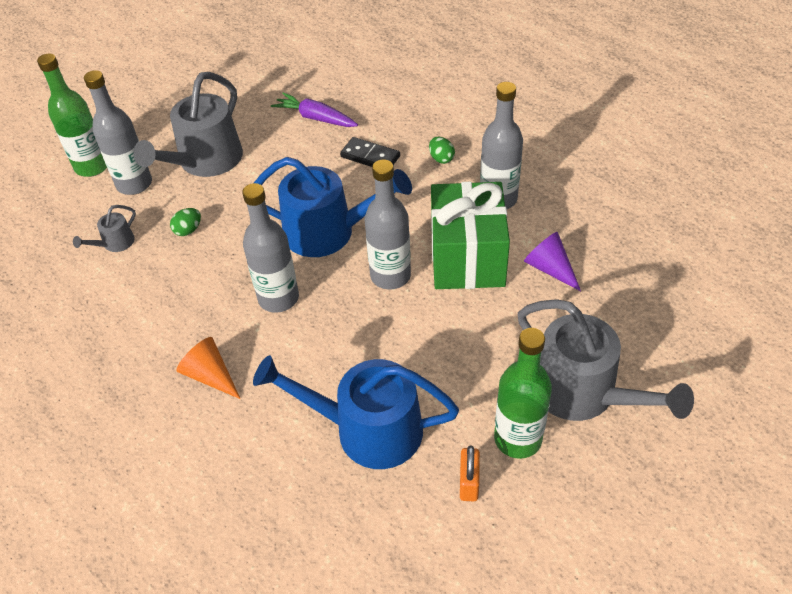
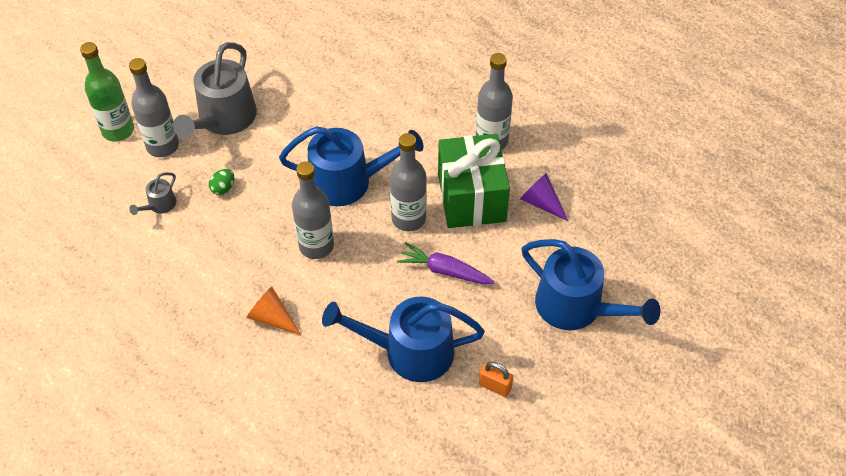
camera: 10 degrees left, 5 degrees up
purple carrot [271,92,358,127] -> purple carrot moved to [397,242,495,284]
black domino [340,137,400,167] -> none
green egg [429,137,455,164] -> none
orange padlock [460,445,480,501] -> orange padlock turned 60 degrees counterclockwise [479,362,514,397]
green bottle [494,328,552,459] -> none
grey watering can [518,299,694,421] -> blue watering can [522,239,660,330]

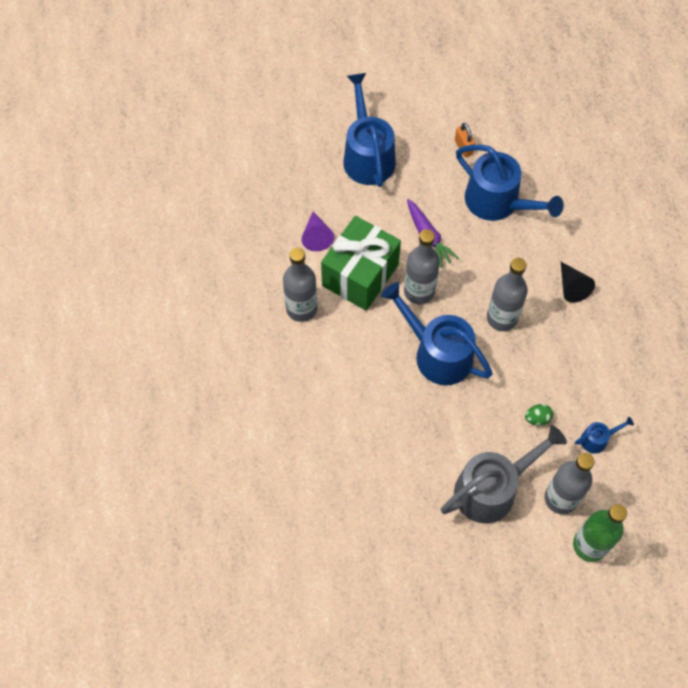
camera: 140 degrees left, 10 degrees up
grey watering can [129,172,176,215] -> blue watering can [575,417,634,453]
orange cone [247,287,301,335] -> black cone [561,262,595,303]

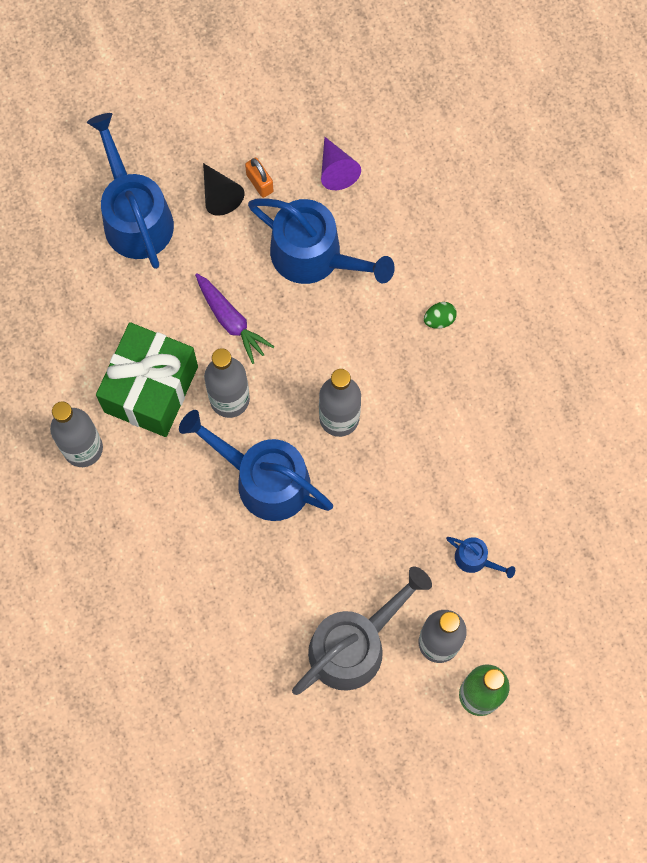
camera: 10 degrees left, 10 degrees up
purple cone [301,212,334,251] -> purple cone moved to [321,137,361,190]
green egg [525,404,553,425] -> green egg moved to [424,302,457,329]
black cone [561,262,595,303] -> black cone moved to [203,163,244,216]
blue watering can [575,417,634,453] -> blue watering can turned 60 degrees clockwise [446,537,515,578]

